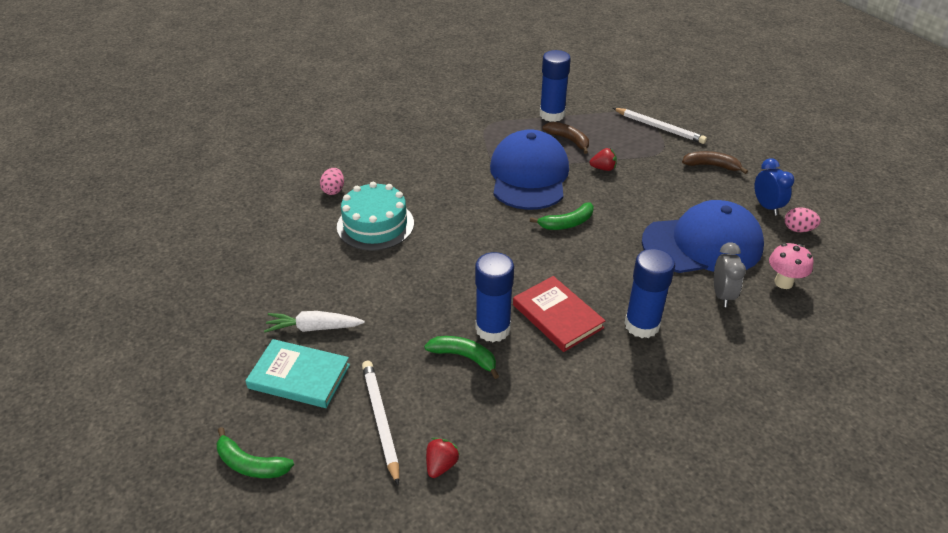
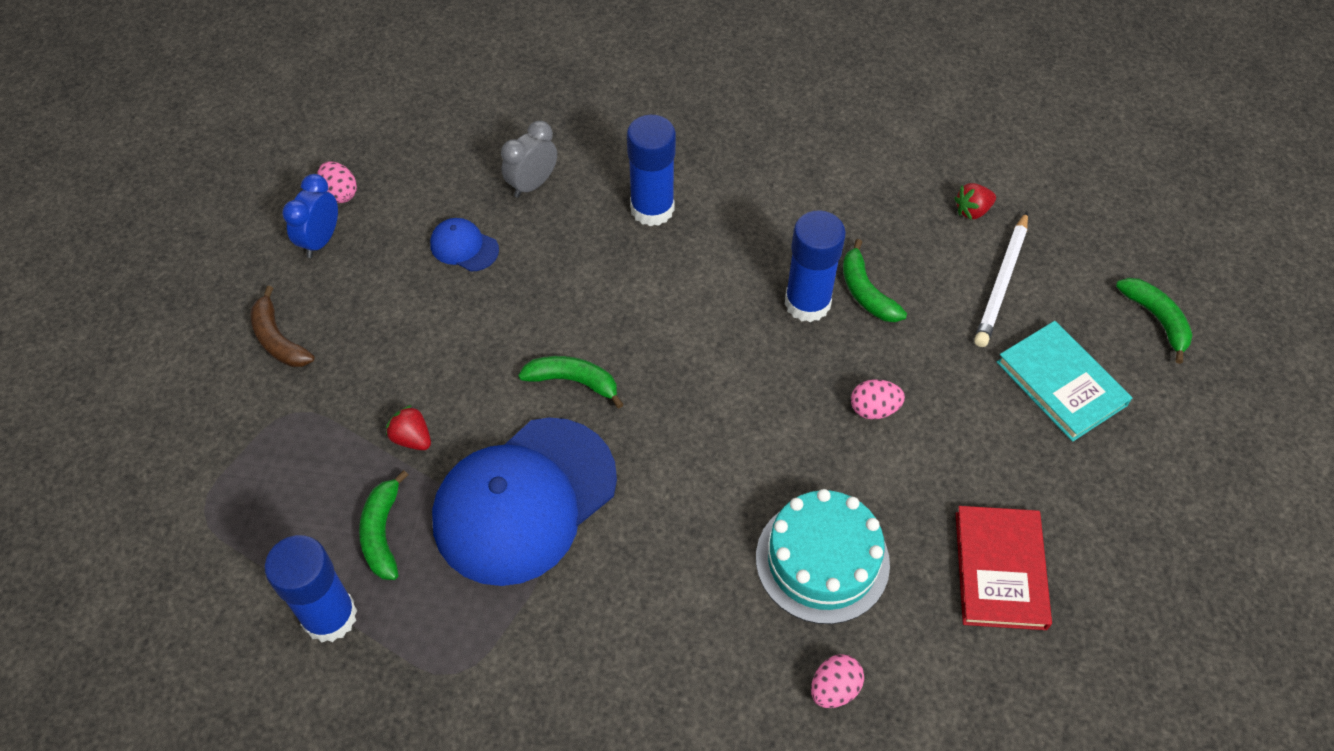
camera: 140 degrees left, 15 degrees up
white carrot [264,311,365,333] -> none
red book [513,276,606,352] -> red book moved to [956,506,1052,630]
brown banana [543,122,589,154] -> green banana [359,470,408,580]
white pencil [613,108,707,144] -> none
blue cap [642,200,764,273] -> blue cap [430,218,499,272], size x0.42
pink mushroom [769,243,813,289] -> none
none -> pink egg [851,379,905,419]

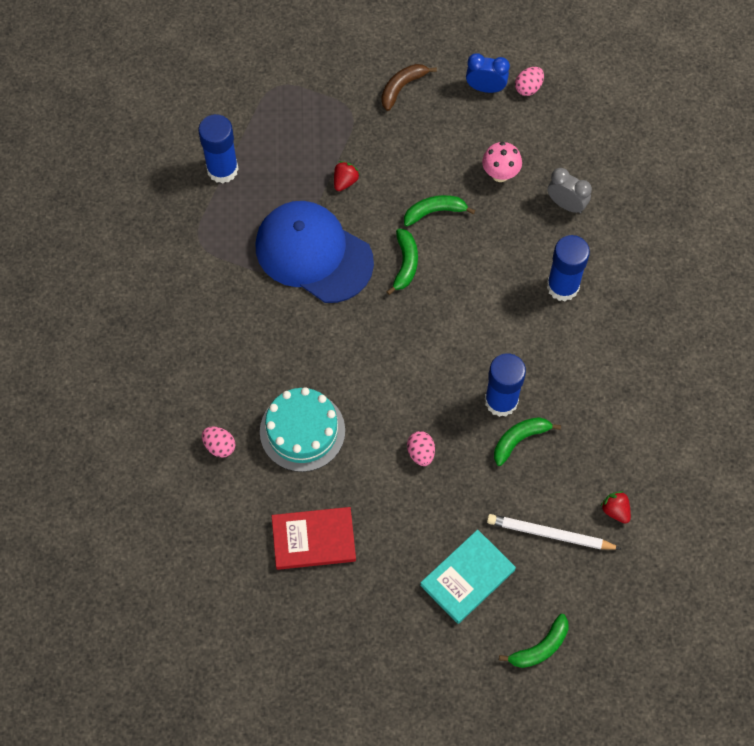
camera: 80 degrees right, 10 degrees up
green banana [359,470,408,580] -> green banana moved to [404,195,476,226]
blue cap [430,218,499,272] -> pink mushroom [482,142,522,182]

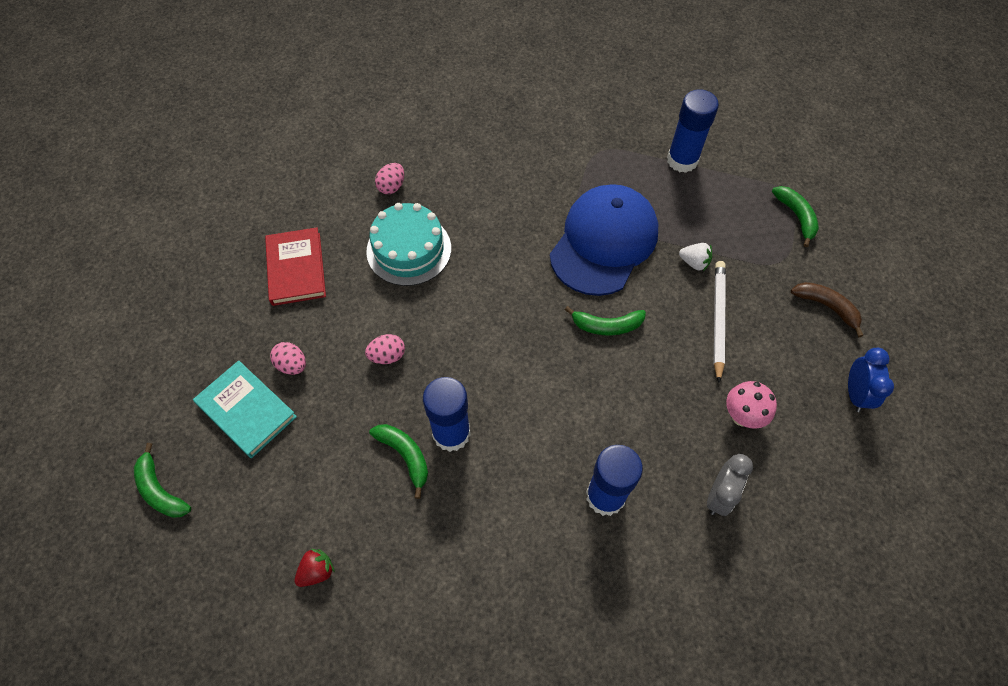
camera: 85 degrees right, 5 degrees down
red strawberry [334,161,360,191] -> white strawberry [679,243,712,271]
green banana [404,195,476,226] -> green banana moved to [772,186,819,247]
white pencil [487,514,621,550] -> white pencil moved to [714,261,726,383]
pink egg [515,67,544,96] -> pink egg moved to [270,342,306,375]

